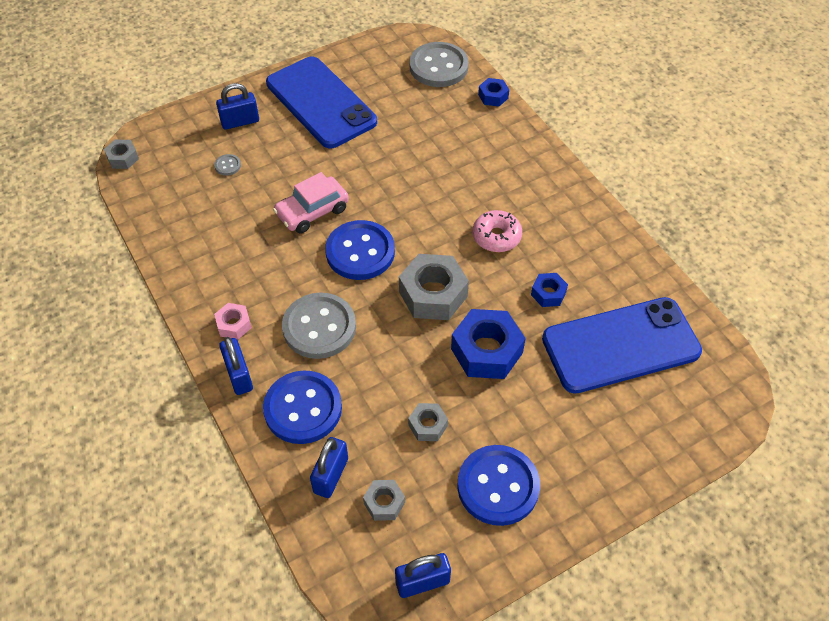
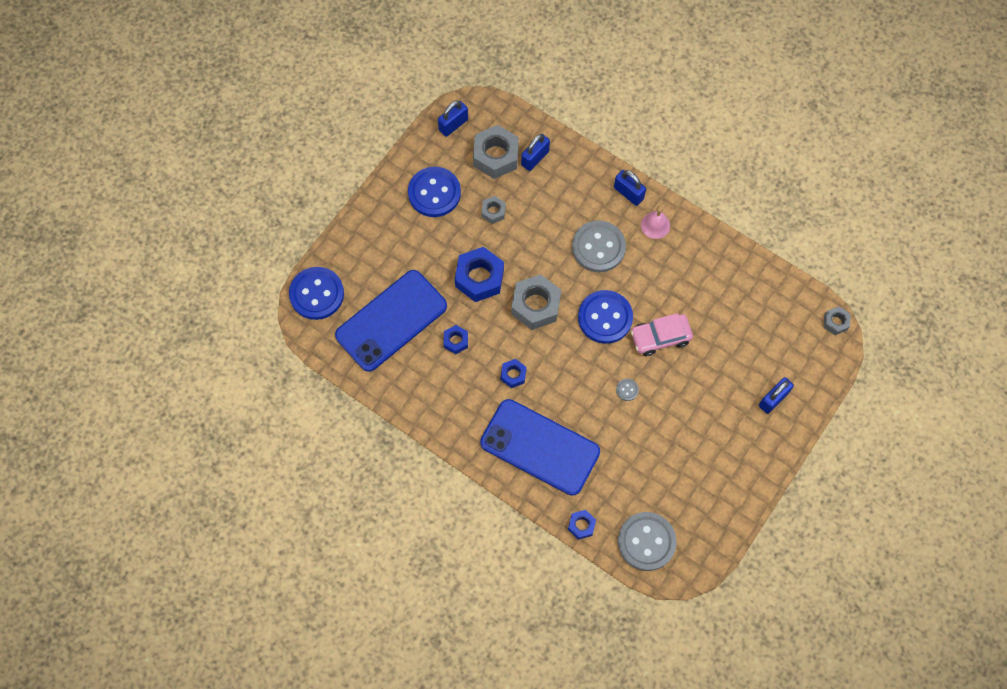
camera: 155 degrees right, 15 degrees up
grey button [214,154,241,176] -> grey button moved to [616,379,639,401]
pink nut [214,303,252,339] -> pink bell [641,206,670,239]
blue button [263,370,342,444] -> blue button moved to [289,267,344,320]
blue phone [266,56,377,148] -> blue phone moved to [480,399,600,496]
pink car [273,172,349,233] -> pink car turned 135 degrees counterclockwise [630,313,693,356]
blue padlock [310,437,348,498] -> blue padlock turned 45 degrees clockwise [521,134,550,171]
grey nut [363,480,405,521] -> grey nut [473,125,519,179], size x1.92
pink donut [473,210,522,252] -> blue nut [501,359,527,388]

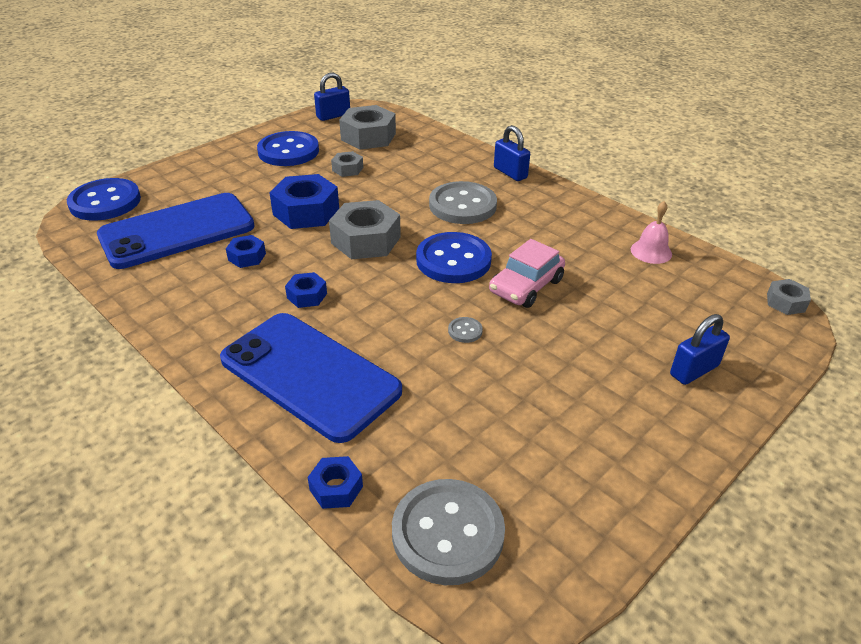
camera: 10 degrees right, 30 degrees down
blue padlock [521,134,550,171] -> none
pink car [630,313,693,356] -> pink car turned 45 degrees counterclockwise [489,239,565,308]
pink bell [641,206,670,239] -> pink bell moved to [631,201,672,264]

